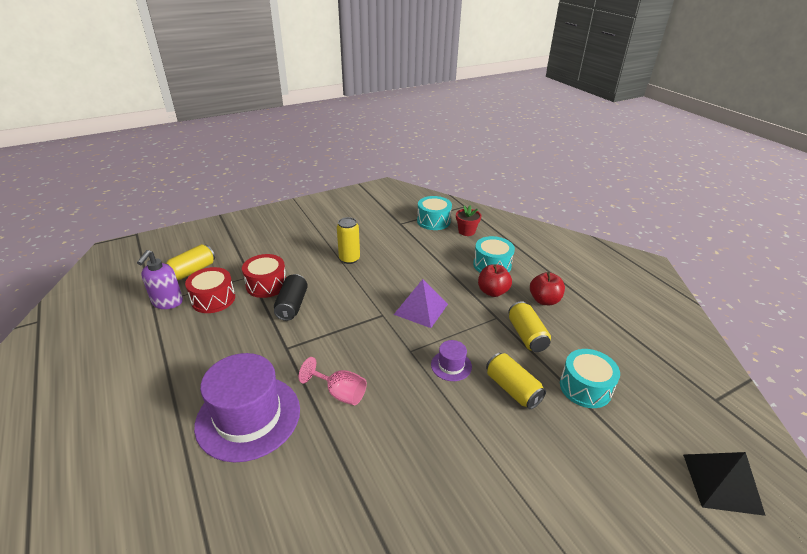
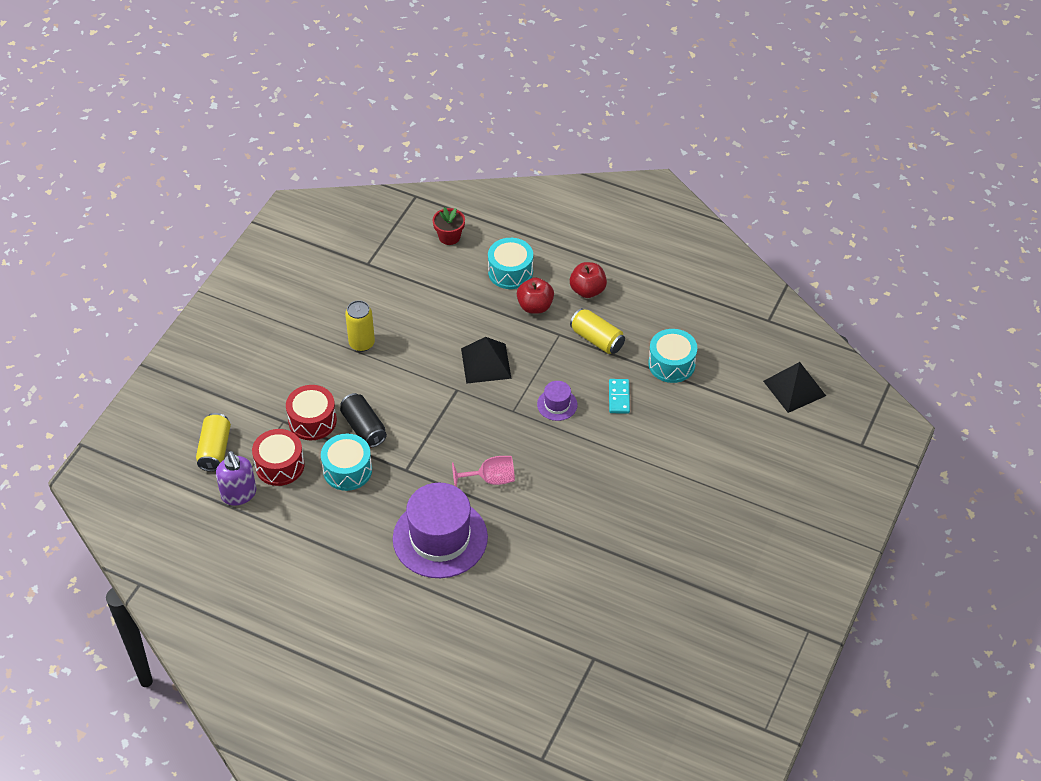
camera: 35 degrees left, 15 degrees up
purple pyramid [394,279,448,328] -> black pyramid [461,337,511,384]
turquoise drum [417,196,452,230] -> turquoise drum moved to [321,434,372,491]
yellow can [486,353,546,409] -> turquoise domino [609,379,630,414]

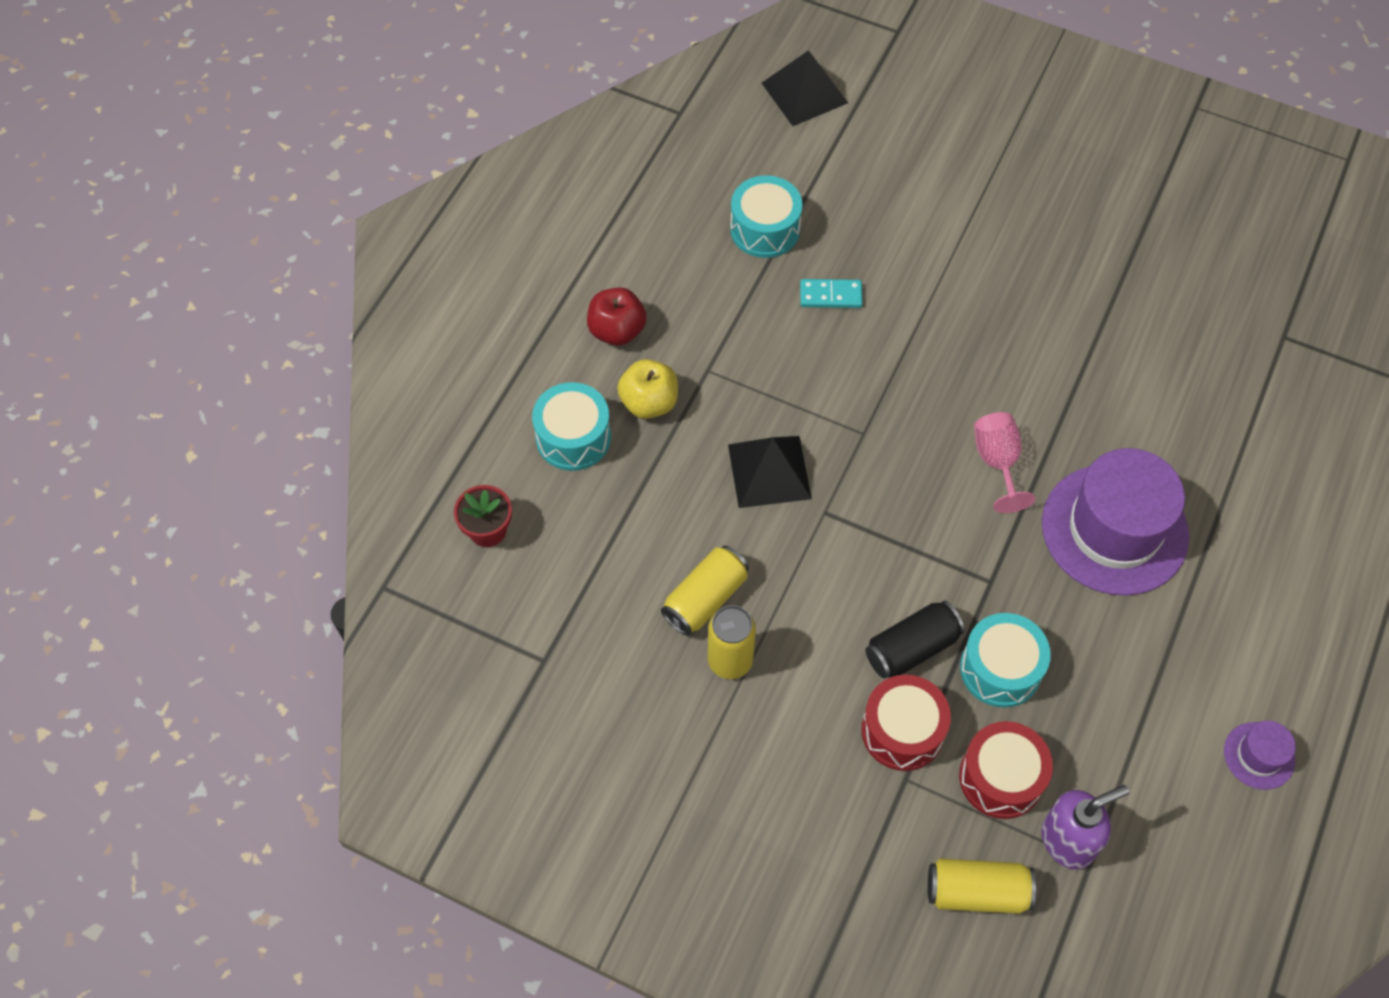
camera: 90 degrees left, 10 degrees up
red apple [517,277,554,314] -> yellow apple [617,359,678,419]
purple hat [537,381,578,421] -> purple hat moved to [1224,721,1296,790]
yellow can [570,308,625,354] -> yellow can moved to [661,545,749,636]

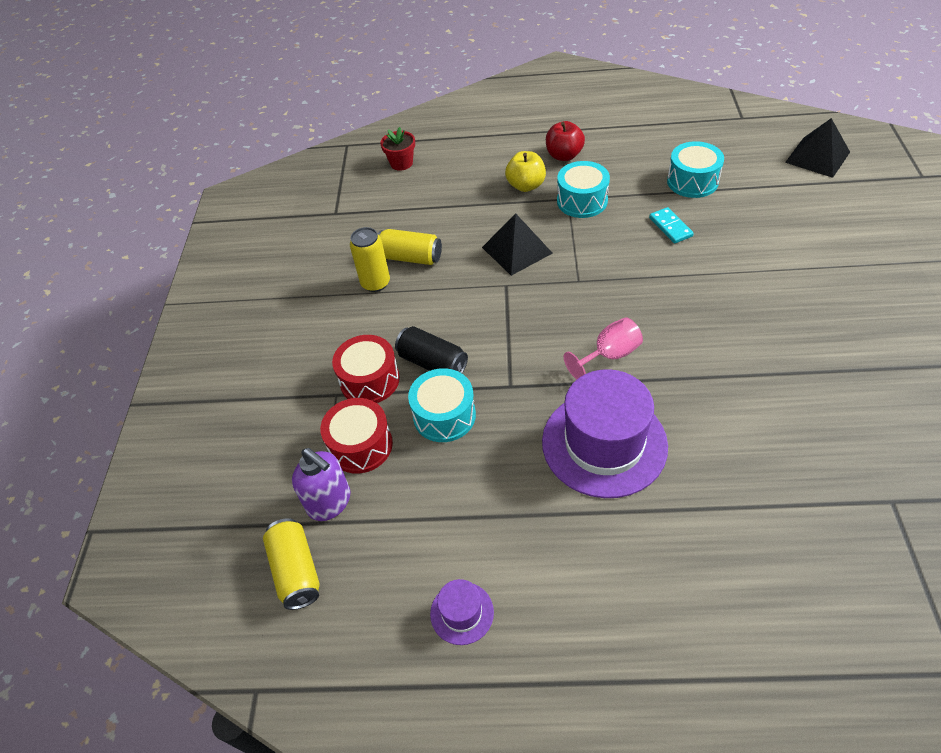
camera: 70 degrees right, 10 degrees down
turquoise drum [532,382,611,471] -> turquoise drum moved to [557,161,610,218]
yellow can [928,859,1036,914] -> yellow can moved to [263,518,320,610]

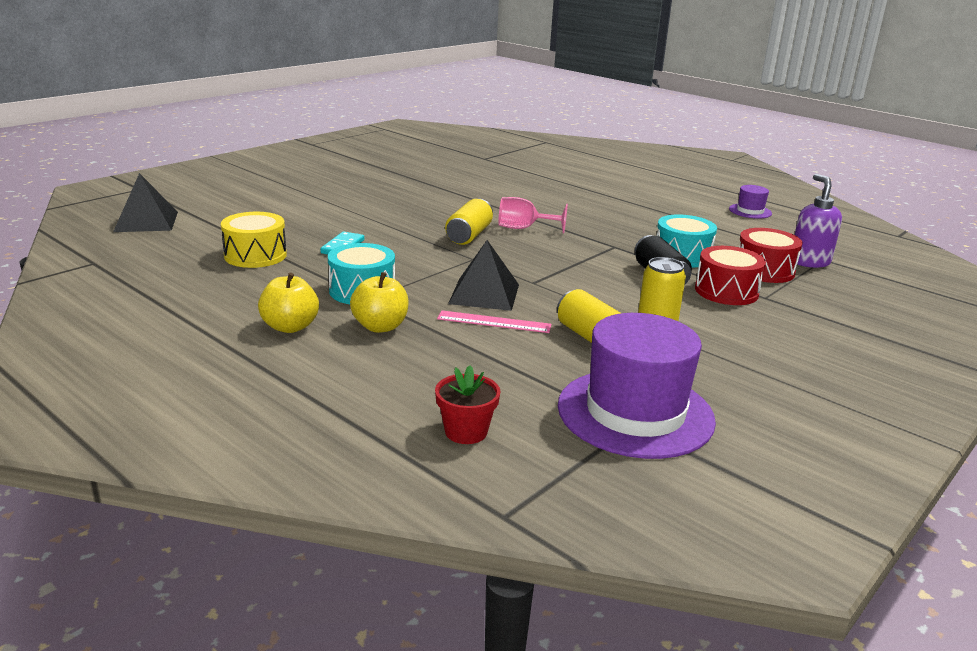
camera: 145 degrees left, 25 degrees down
yellow can [263,518,320,610] -> yellow can moved to [445,199,493,245]
purple hat [542,369,668,498] -> purple hat moved to [558,313,716,459]
red apple [546,121,585,161] -> yellow apple [258,273,319,333]
turquoise drum [667,141,724,198] -> yellow drum [221,212,287,268]
none -> pink ruler [437,310,551,333]

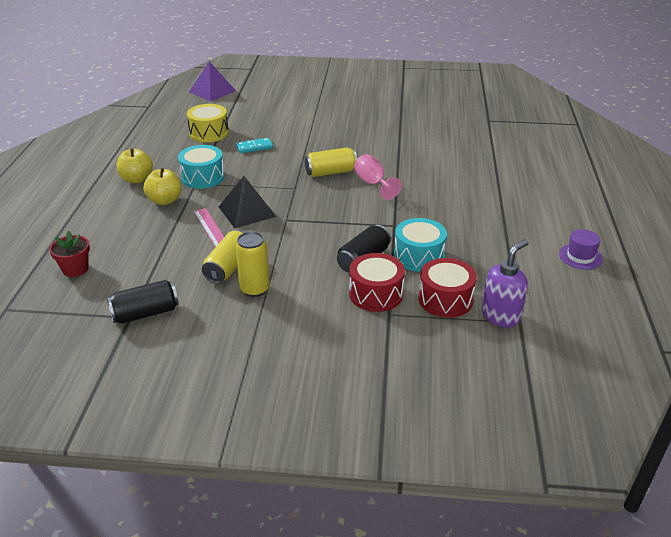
camera: 55 degrees right, 10 degrees up
black pyramid [113,173,178,232] -> purple pyramid [189,61,236,101]
purple hat [558,313,716,459] -> black can [107,280,179,323]

